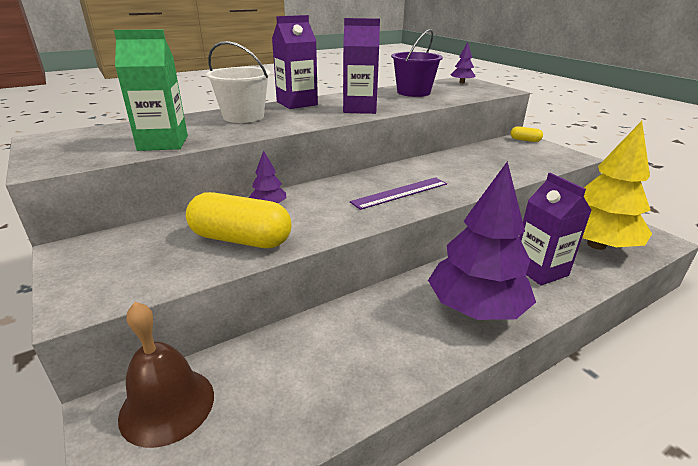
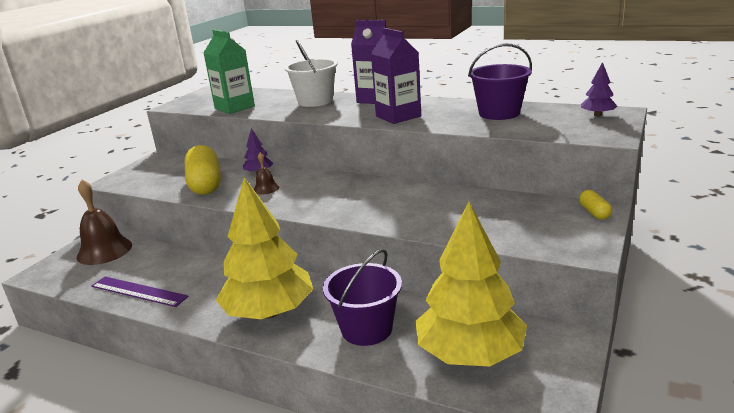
camera: 60 degrees right, 5 degrees down
purple ruler [350,177,447,210] -> purple ruler moved to [91,277,189,307]
purple tree [428,161,536,320] -> yellow tree [216,177,313,319]
purple carton [519,173,592,286] -> purple bucket [323,249,402,346]
none -> brown bell [254,153,279,194]

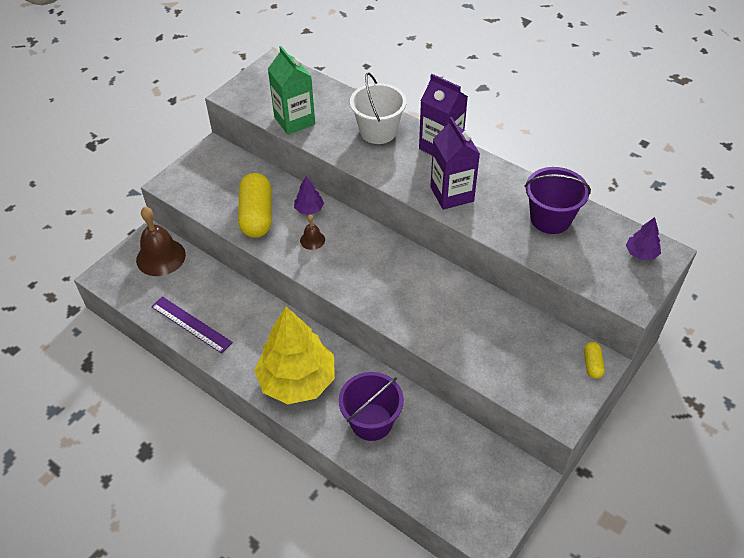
camera: 10 degrees right, 25 degrees up
yellow tree [415,202,527,366] -> none

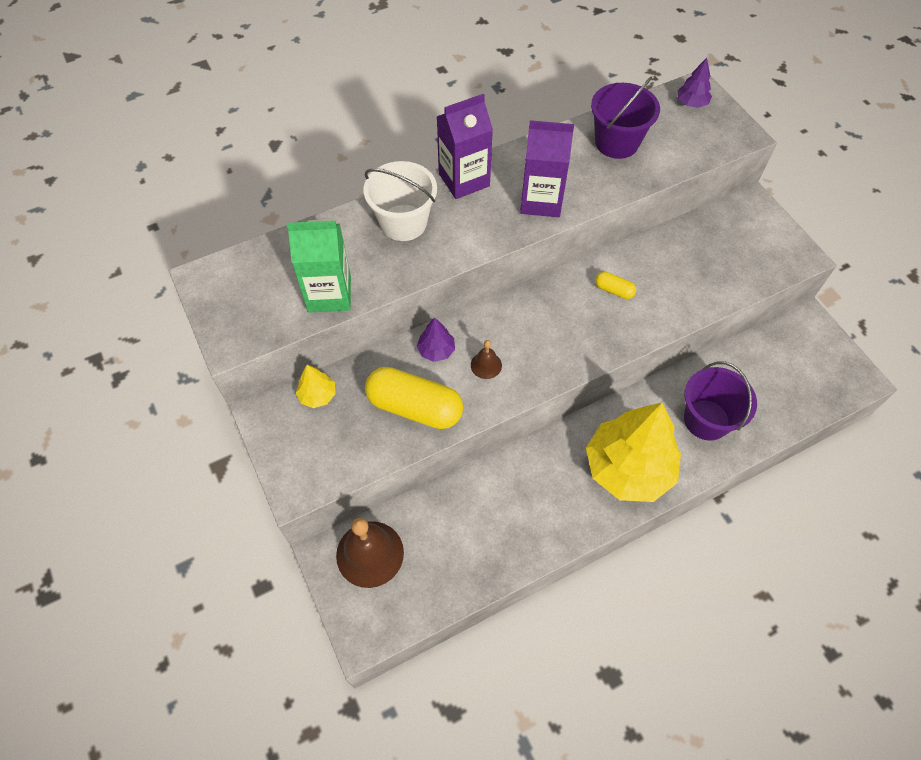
camera: 65 degrees left, 10 degrees up
purple ruler [151,296,233,354] -> none
yellow capsule [584,342,605,379] -> yellow capsule moved to [595,272,636,299]
none -> yellow tree [296,365,336,408]

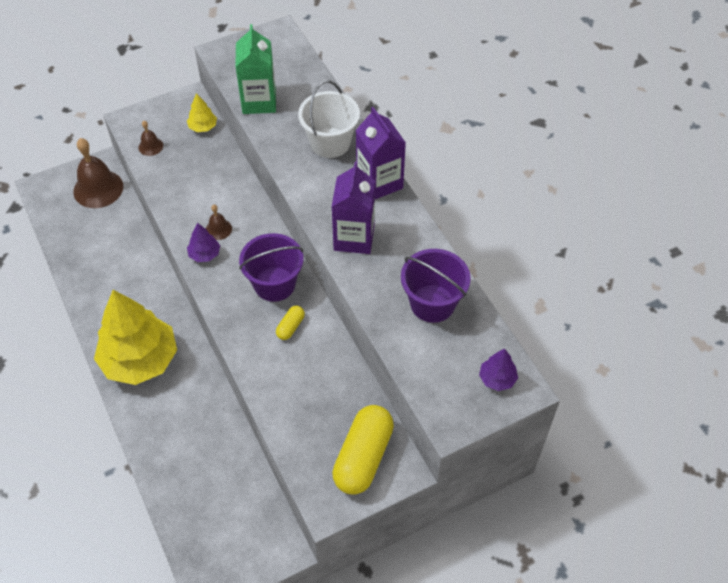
camera: 90 degrees right, 5 degrees down
yellow capsule [365,367,463,429] -> yellow capsule moved to [332,405,394,495]
purple tree [417,318,455,362] -> purple tree moved to [187,223,220,262]
purple bucket [684,362,757,441] -> purple bucket moved to [239,233,303,302]
none -> brown bell [138,121,163,156]

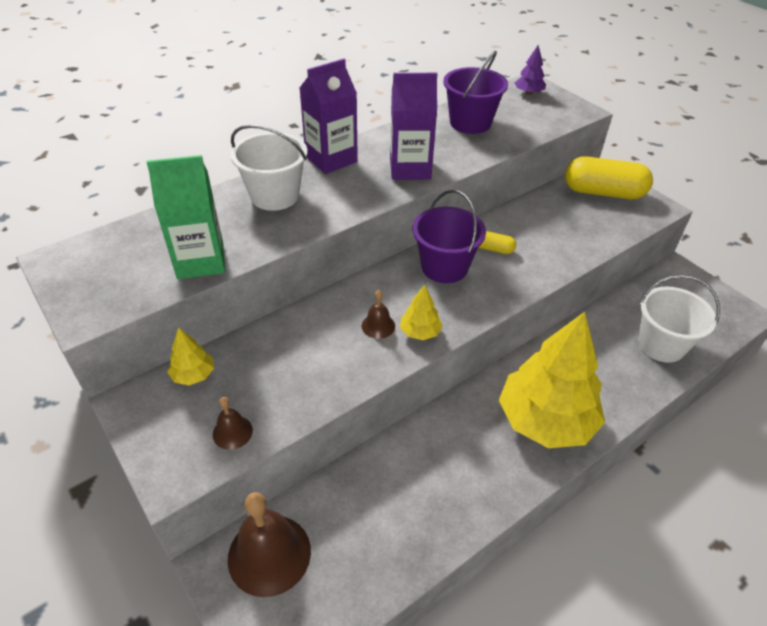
camera: 100 degrees left, 10 degrees down
purple tree [187,223,220,262] -> yellow tree [400,285,443,340]
none -> white bucket [638,275,720,363]

